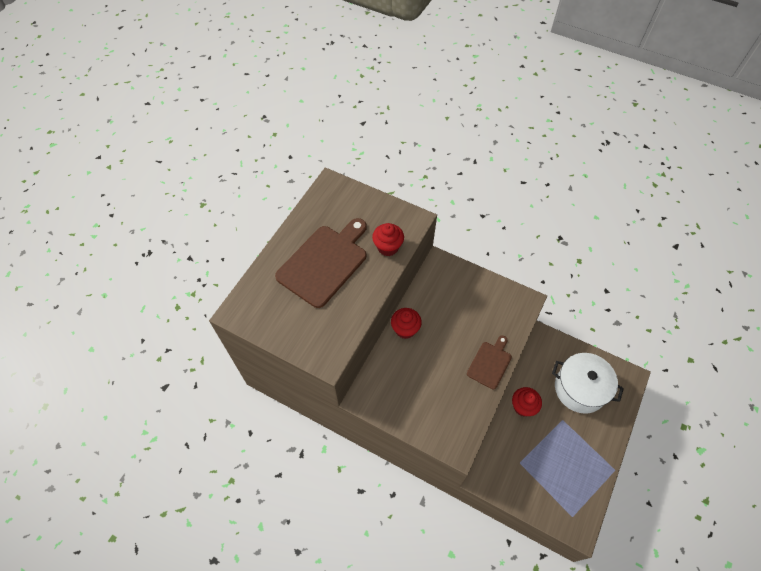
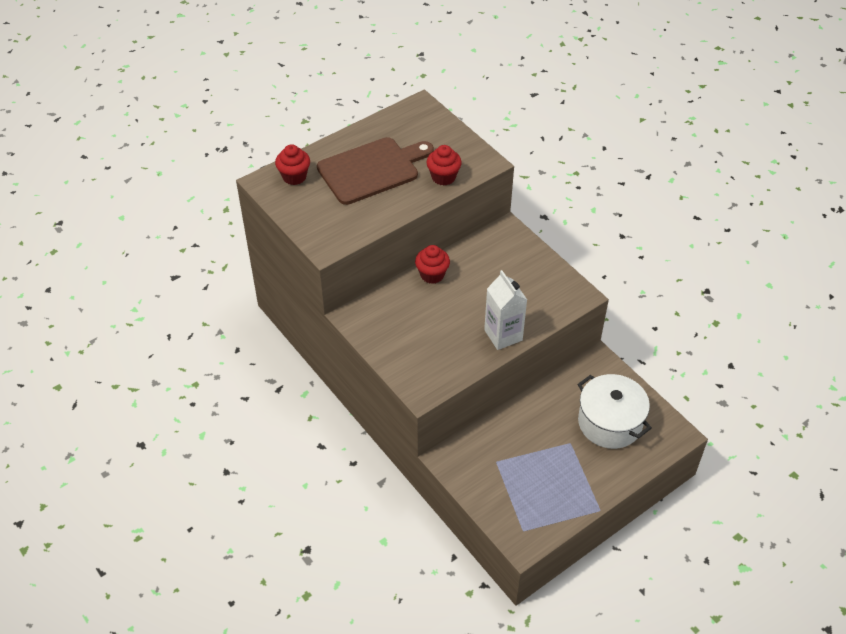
camera: 25 degrees right, 10 degrees down
brown cutting board [467,336,512,389] -> white carton [484,270,527,350]
red cupcake [512,387,542,417] -> red cupcake moved to [275,144,310,185]

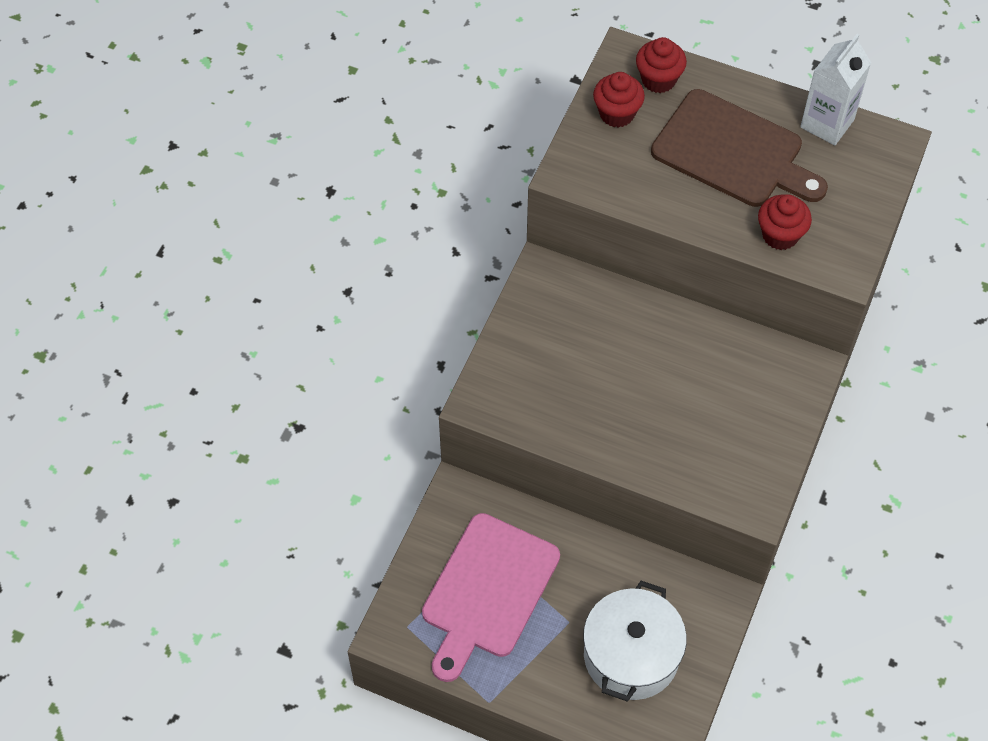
camera: 60 degrees right, 10 degrees up
red cupcake [415,245,450,284] -> red cupcake moved to [593,72,645,128]
white carton [484,270,527,350] -> white carton moved to [800,34,871,145]
none -> pink cutting board [422,513,560,682]

